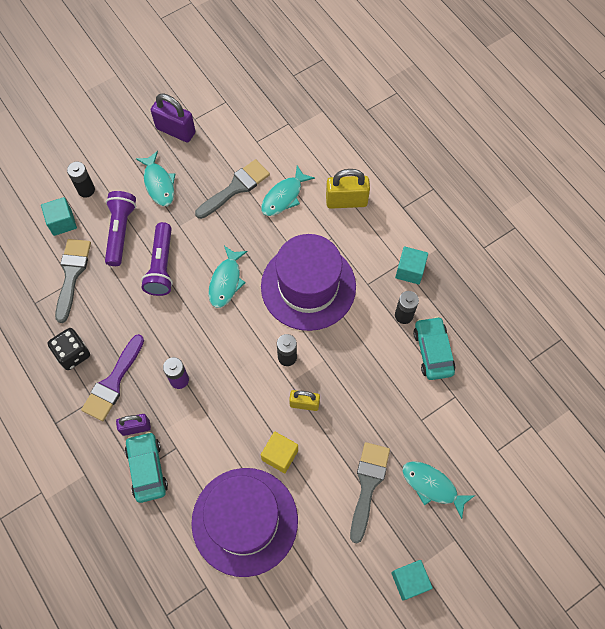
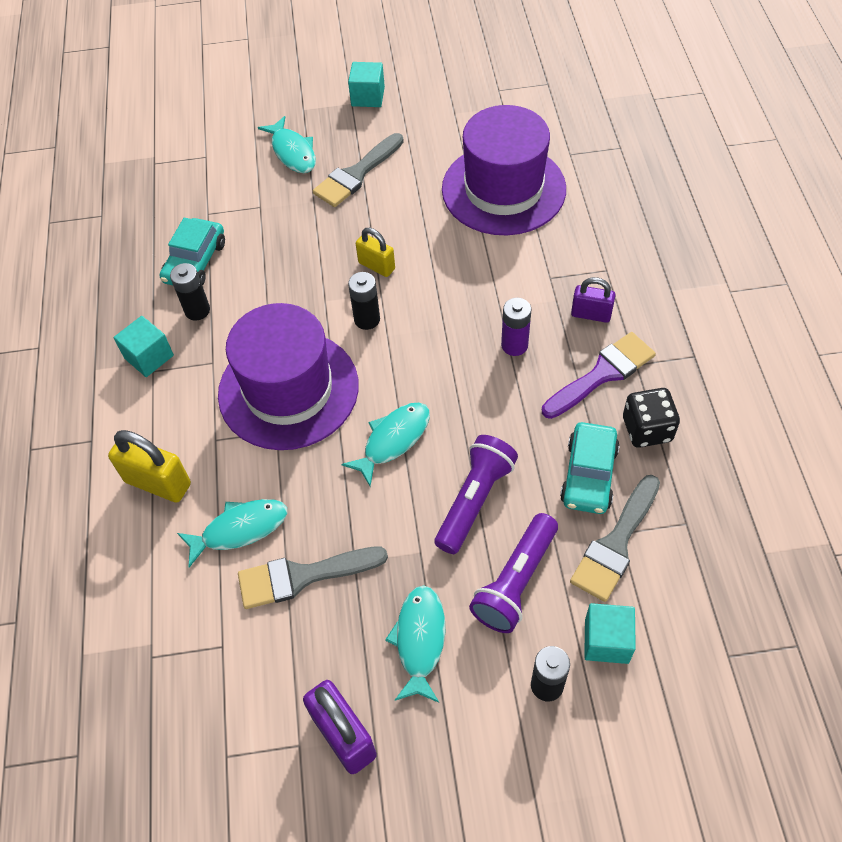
camera: 150 degrees left, 10 degrees down
turquoise car [125,432,168,503] -> turquoise car moved to [560,422,620,514]
yellow cube [261,432,298,473] -> none

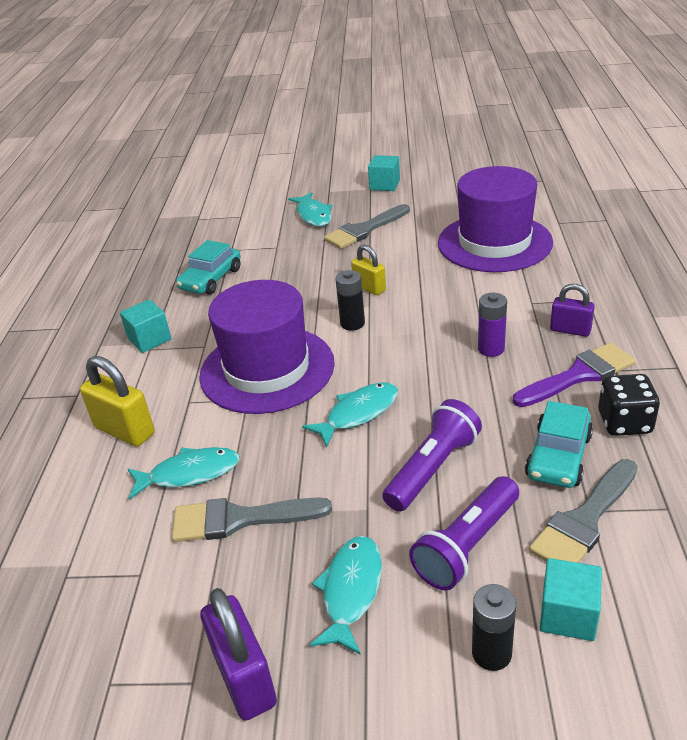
camera: 10 degrees right, 20 degrees down
black battery [170,263,210,321] -> none

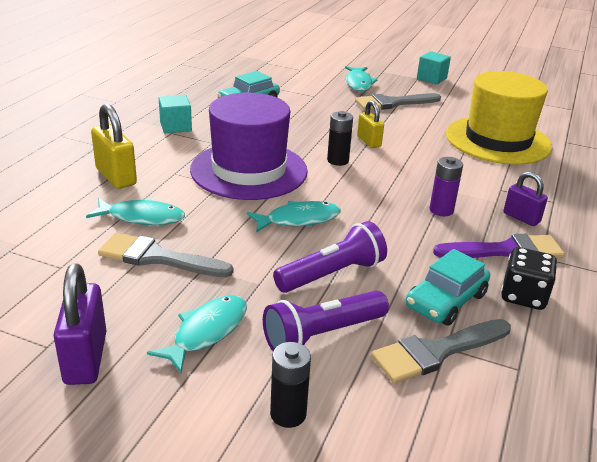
camera: 15 degrees right, 5 degrees down
purple hat [438,166,553,272] -> yellow hat [446,71,552,165]
turquoise cube [540,558,602,641] -> none

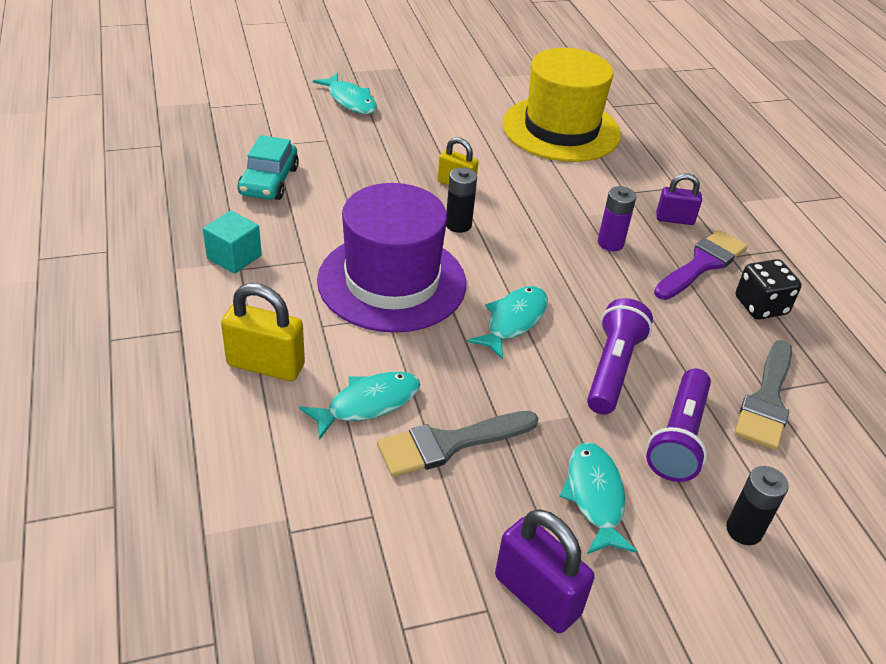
camera: 40 degrees left, 10 degrees up
grey brush [355,93,441,110] -> none
turquoise car [406,249,490,326] -> none
turquoise cube [417,51,451,84] -> none

